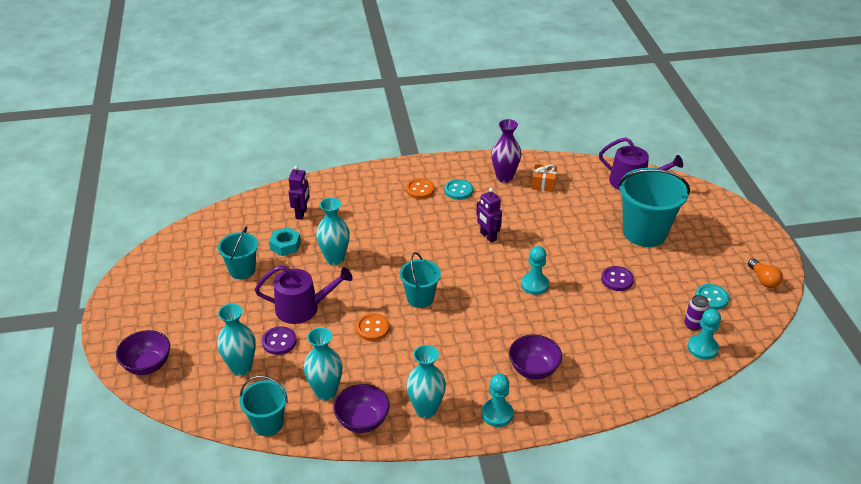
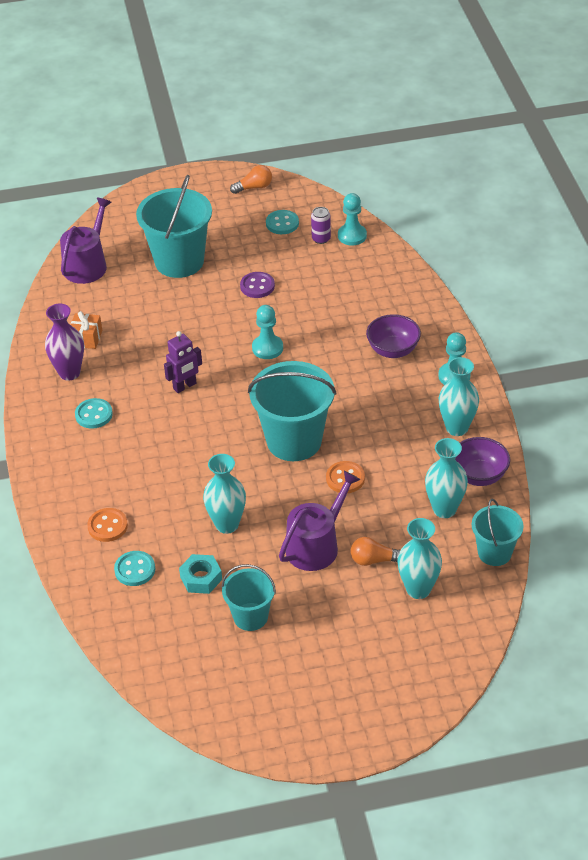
camera: 90 degrees left, 5 degrees up
purple bowl [116,330,170,375] -> none
purple watering can [255,265,352,324] -> purple watering can turned 45 degrees clockwise [279,471,360,571]
purple button [262,326,297,355] -> orange light bulb [350,537,400,566]
purple robot [288,166,310,220] -> turquoise button [114,551,155,586]
turquoise bucket [400,252,441,308] -> turquoise bucket [248,361,336,461], size x1.75
orange button [406,178,435,199] -> orange button moved to [87,508,128,542]

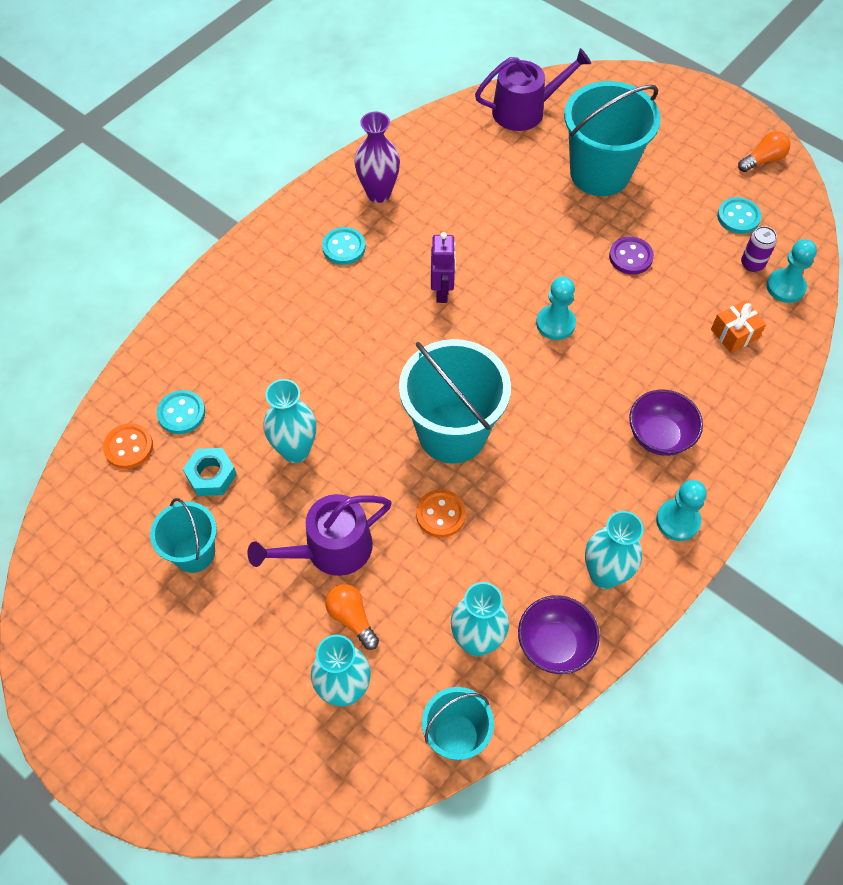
camera: 50 degrees right, 15 degrees up
orange gift [71,311,102,349] -> orange gift moved to [711,300,766,353]
orange button [87,508,128,542] -> orange button moved to [103,423,153,469]
purple robot [164,331,202,393] -> purple robot turned 105 degrees counterclockwise [431,232,456,303]
orange light bulb [230,165,272,194] -> orange light bulb turned 60 degrees counterclockwise [738,131,790,172]
purple watering can [279,471,360,571] -> purple watering can turned 150 degrees clockwise [247,494,392,576]

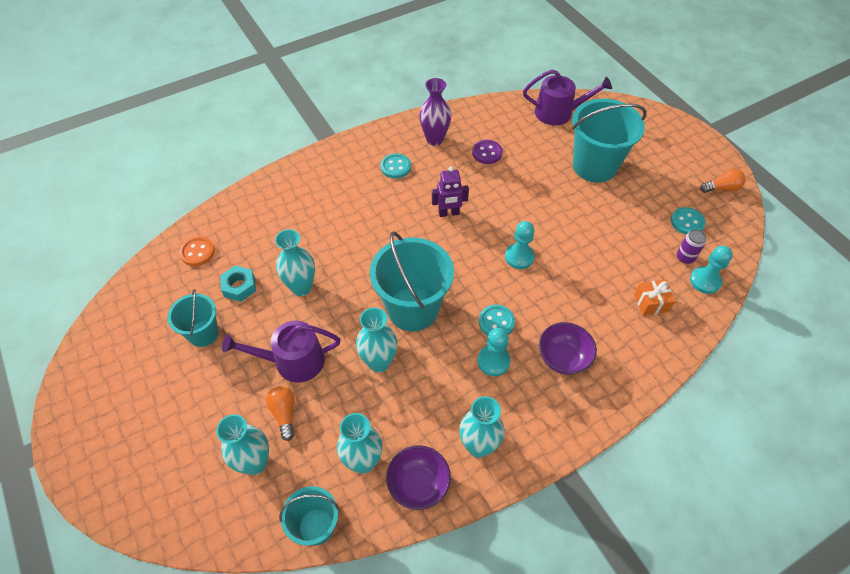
camera: 20 degrees right, 5 degrees down
turquoise button [157,390,205,434] -> turquoise button moved to [479,305,515,335]
orange button [416,489,466,538] -> turquoise vase [356,307,397,373]
purple robot [431,232,456,303] -> purple robot turned 60 degrees clockwise [432,167,469,217]
purple button [609,236,654,275] -> purple button moved to [472,140,503,164]
turquoise pawn [656,480,707,541] -> turquoise pawn moved to [477,328,510,376]

